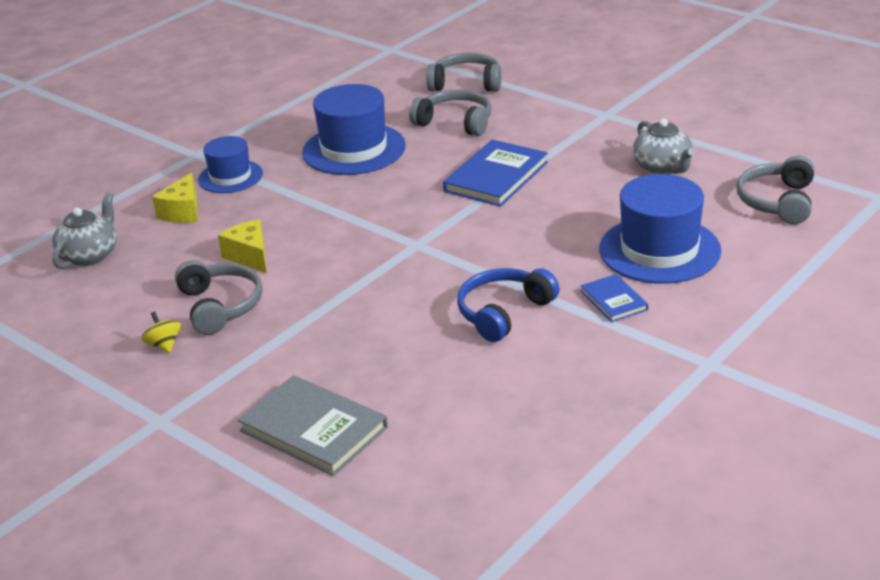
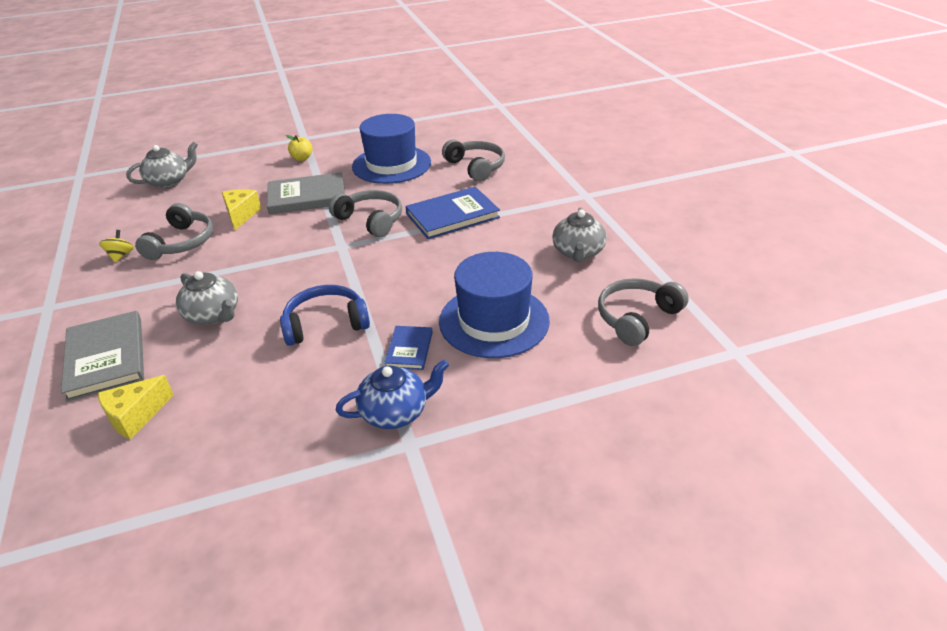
camera: 30 degrees right, 5 degrees up
yellow cheese [152,173,198,223] -> yellow cheese moved to [98,375,174,440]
blue hat [198,136,263,193] -> yellow apple [286,135,312,161]
grey headphones [426,53,501,92] -> grey headphones moved to [329,190,402,238]
none -> grey teapot [176,271,238,325]
none -> grey book [267,172,345,214]
none -> blue teapot [336,360,449,429]

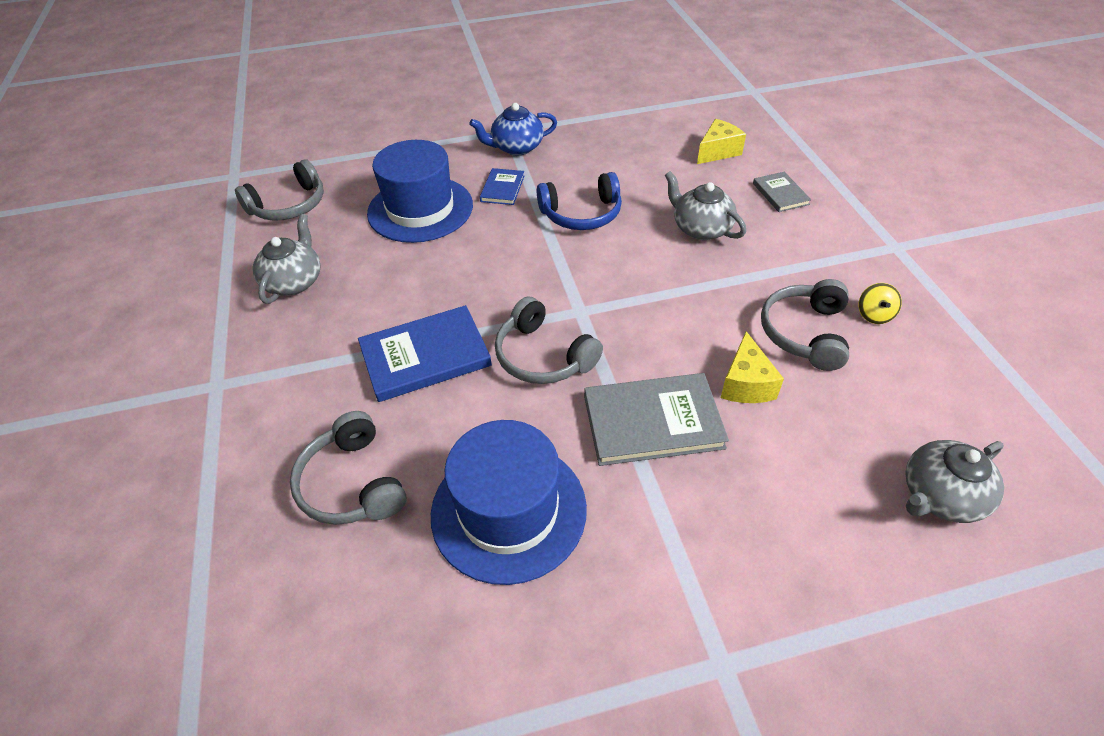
camera: 175 degrees left, 10 degrees up
grey book [61,311,144,401] -> grey book [753,172,811,212], size x0.55
yellow apple [286,135,312,161] -> none

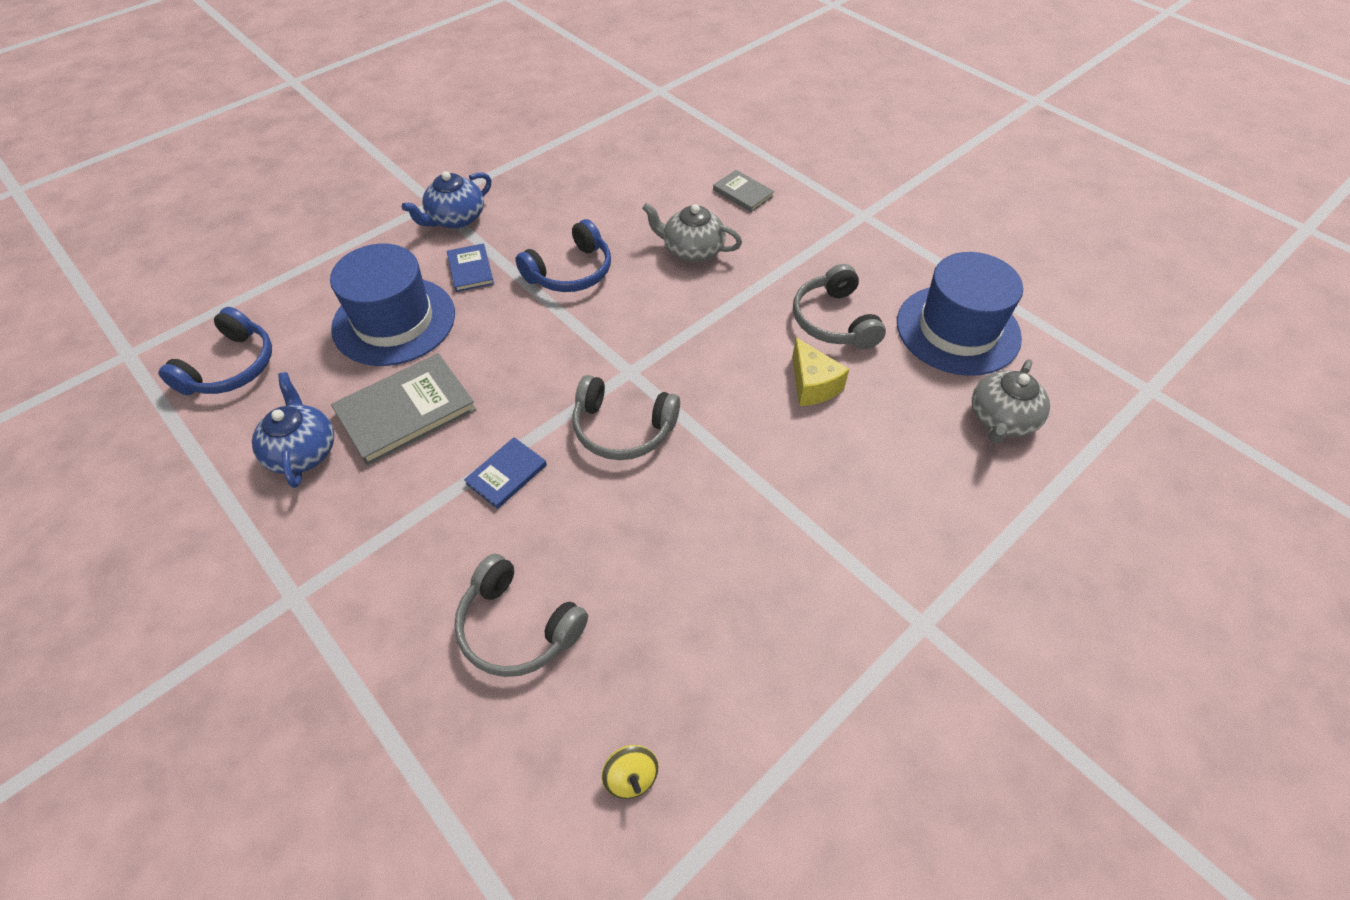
camera: 30 degrees left, 5 degrees up
grey headphones [235,159,324,221] -> blue headphones [158,307,272,395]
grey teapot [253,214,321,304] -> blue teapot [252,372,334,488]
blue book [358,305,492,402] -> blue book [464,437,547,509], size x0.55
blue hat [431,420,587,585] -> blue hat moved to [897,252,1023,376]
grey book [584,373,729,466] -> grey book moved to [331,353,476,466]
yellow cheese [697,119,746,164] -> none
yellow spinning top [859,283,902,324] -> yellow spinning top moved to [602,745,659,799]

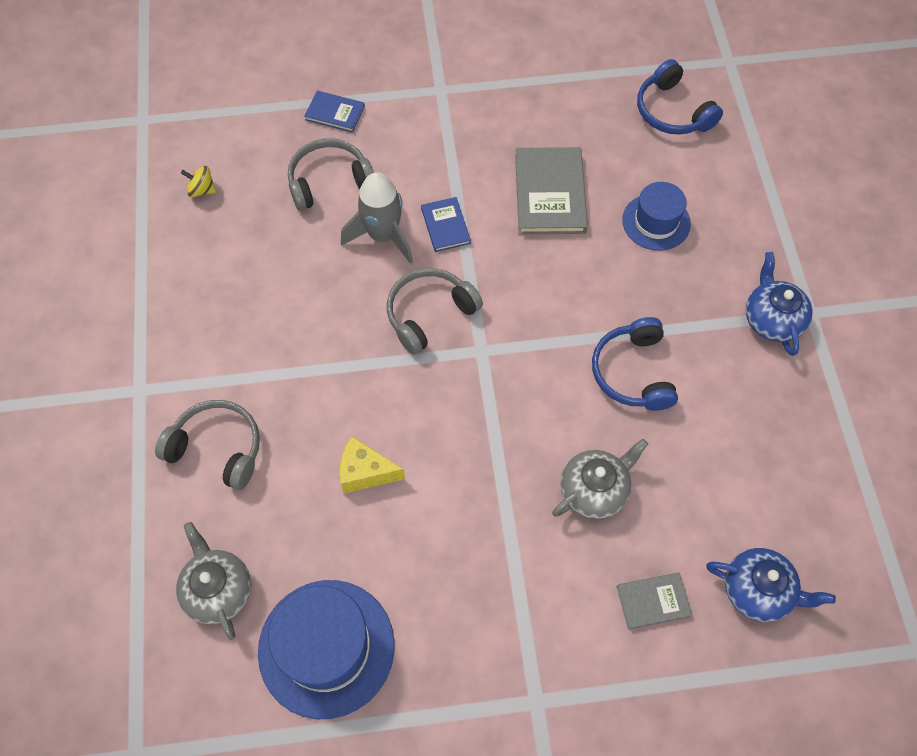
camera: 125 degrees right, 10 degrees up
blue teapot [252,372,334,488] -> blue teapot moved to [706,548,836,622]
blue hat [330,244,455,366] -> blue hat [622,182,691,251], size x0.61
blue book [447,243,494,292] -> blue book moved to [304,91,365,133]
grey headphones [793,264,886,349] -> grey headphones moved to [155,400,260,490]
none -> grey rocket [341,172,413,264]

